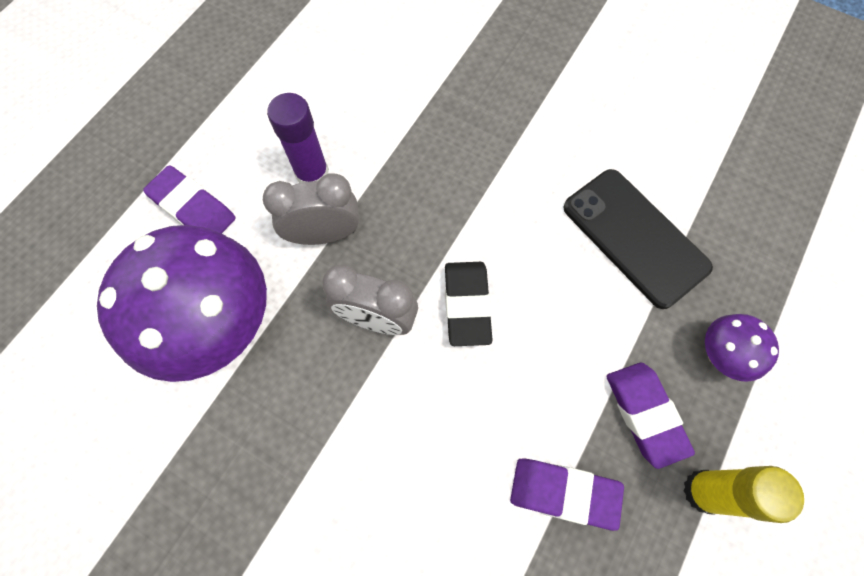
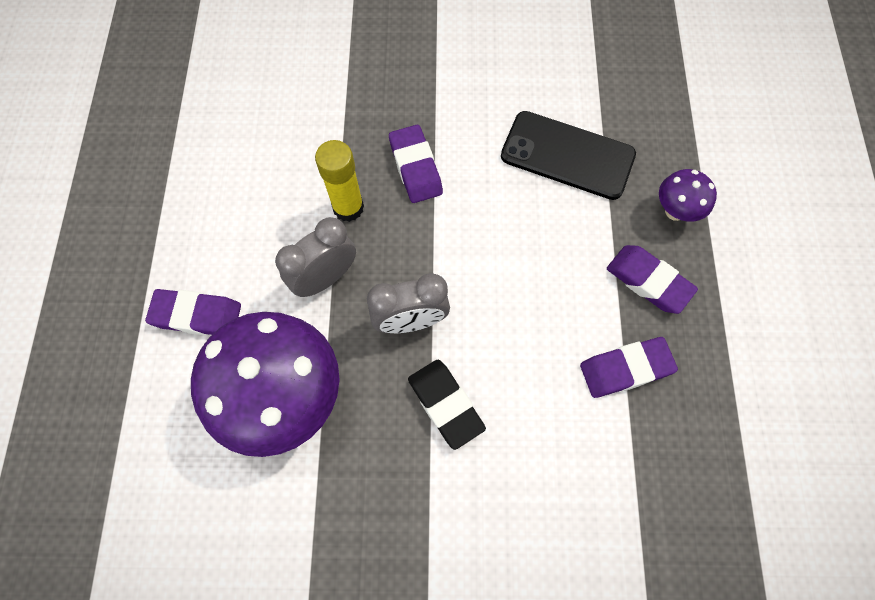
camera: 30 degrees left, 0 degrees up
purple glue stick [267,93,329,183] -> none
black eraser [445,262,492,346] -> black eraser moved to [408,360,486,450]
yellow glue stick [684,466,804,523] -> yellow glue stick moved to [315,140,364,222]
none -> purple eraser [389,125,443,203]

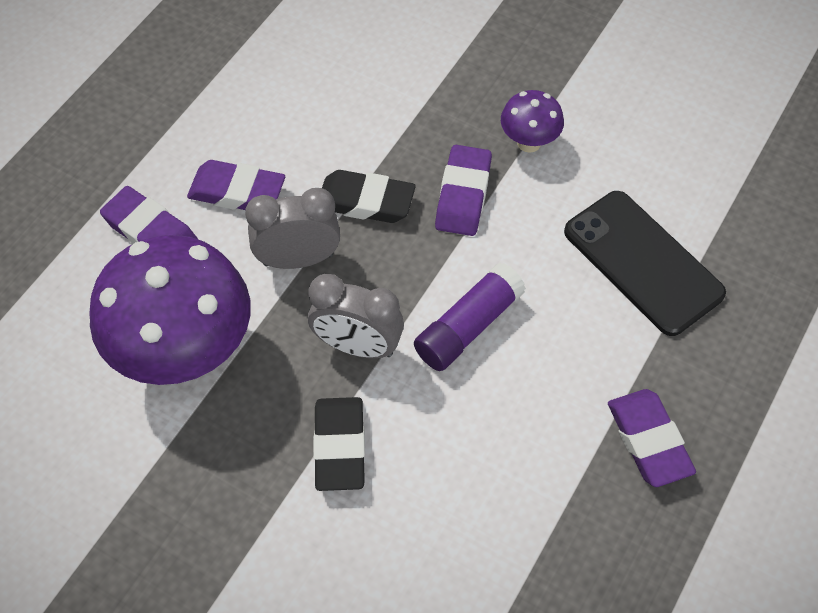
camera: 30 degrees right, 10 degrees down
yellow glue stick [315,140,364,222] -> black eraser [322,170,416,223]
purple eraser [580,337,678,398] -> purple eraser moved to [187,160,285,210]
purple mushroom [659,169,717,222] -> purple mushroom moved to [501,90,564,153]
none -> purple glue stick [414,262,526,371]

